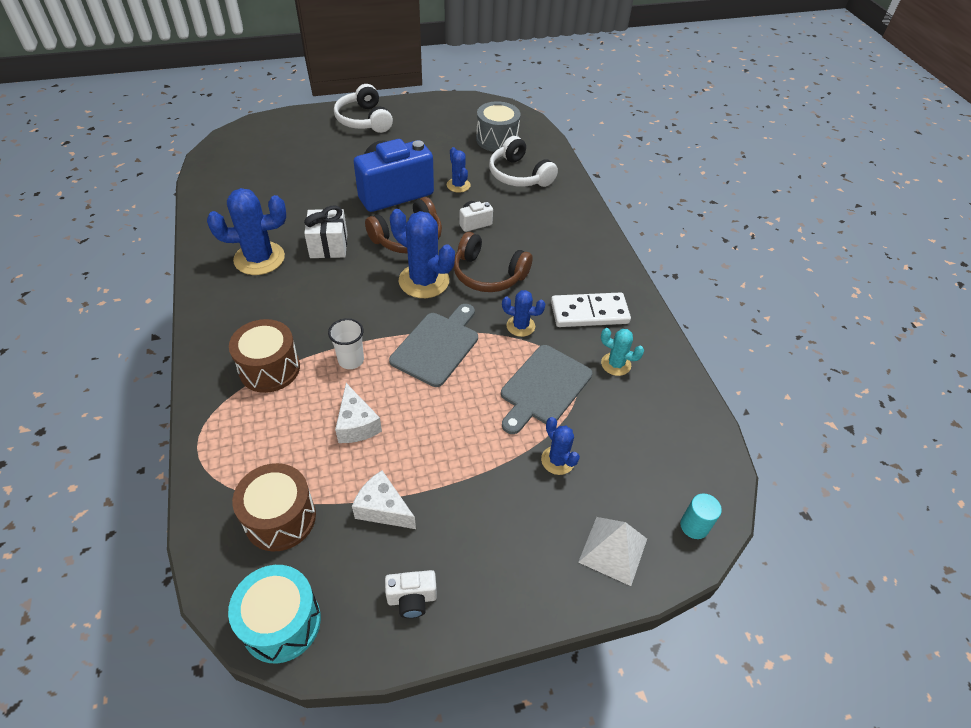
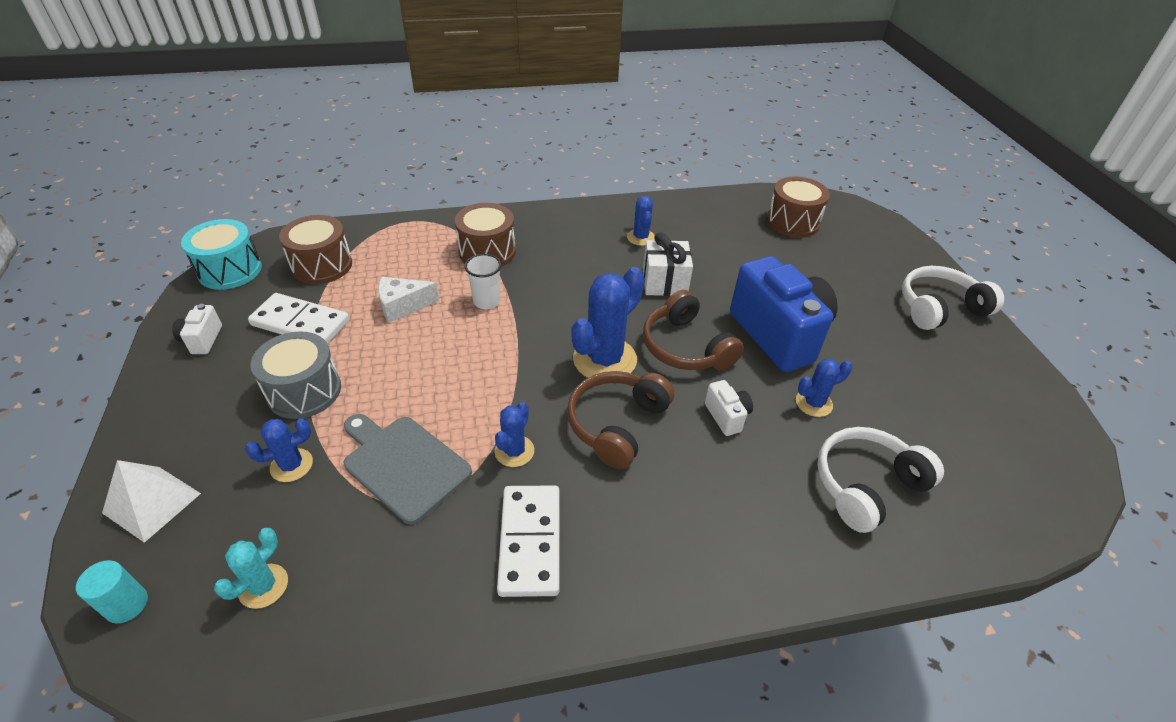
camera: 95 degrees right, 5 degrees down
blue cactus [207,188,286,275] -> blue cactus [627,196,655,246], size x0.54
white cheese [352,471,416,529] -> white domino [248,293,350,344]
grey cutting board [389,304,478,387] -> none
grey drum [476,101,521,152] -> grey drum moved to [251,331,341,419]
turquoise cactus [601,328,644,376] -> turquoise cactus moved to [214,528,288,609]
none -> brown drum [766,177,830,238]

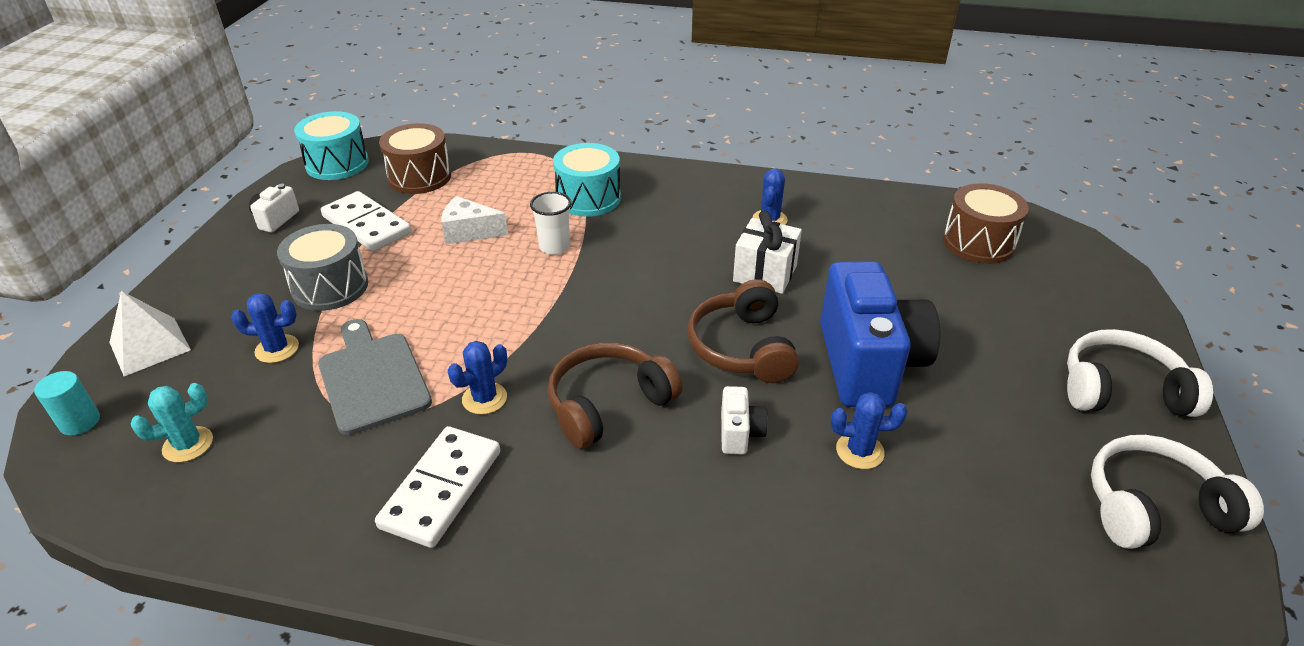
camera: 25 degrees right, 5 degrees down
brown drum [455,203,516,267] -> turquoise drum [553,143,621,217]
blue cactus [571,267,644,378] -> none
white headphones [817,427,944,533] -> white headphones moved to [1091,435,1264,549]

